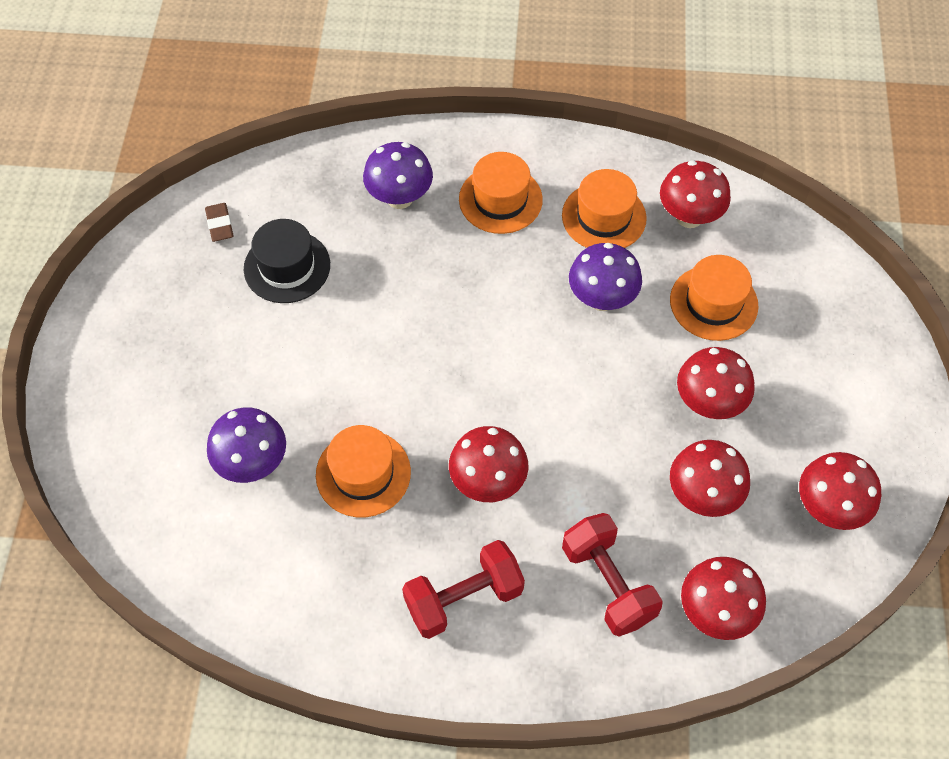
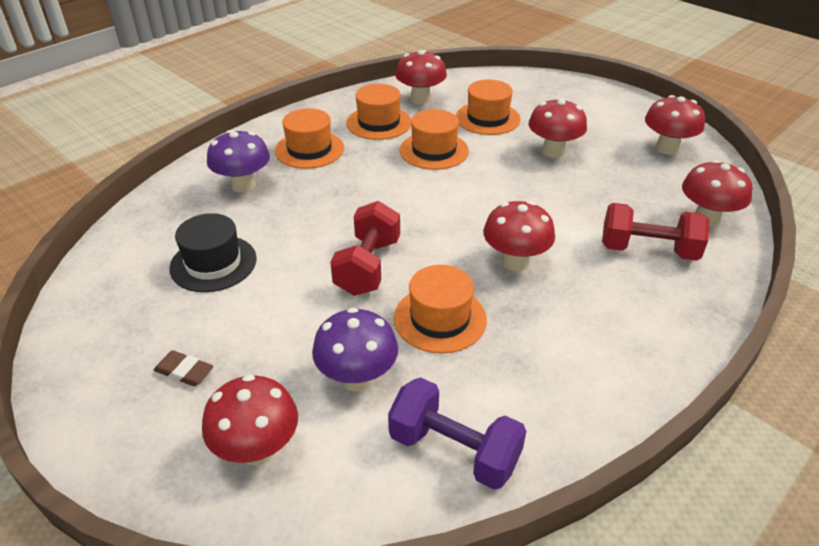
camera: 50 degrees left, 20 degrees down
brown eraser [205,203,234,242] -> brown eraser moved to [154,350,213,386]
red dumbbell [402,540,525,639] -> red dumbbell moved to [330,201,400,296]
purple mushroom [569,243,642,311] -> orange hat [400,109,469,170]
red mushroom [670,440,750,517] -> red mushroom moved to [202,374,298,466]
none -> purple dumbbell [388,377,526,490]

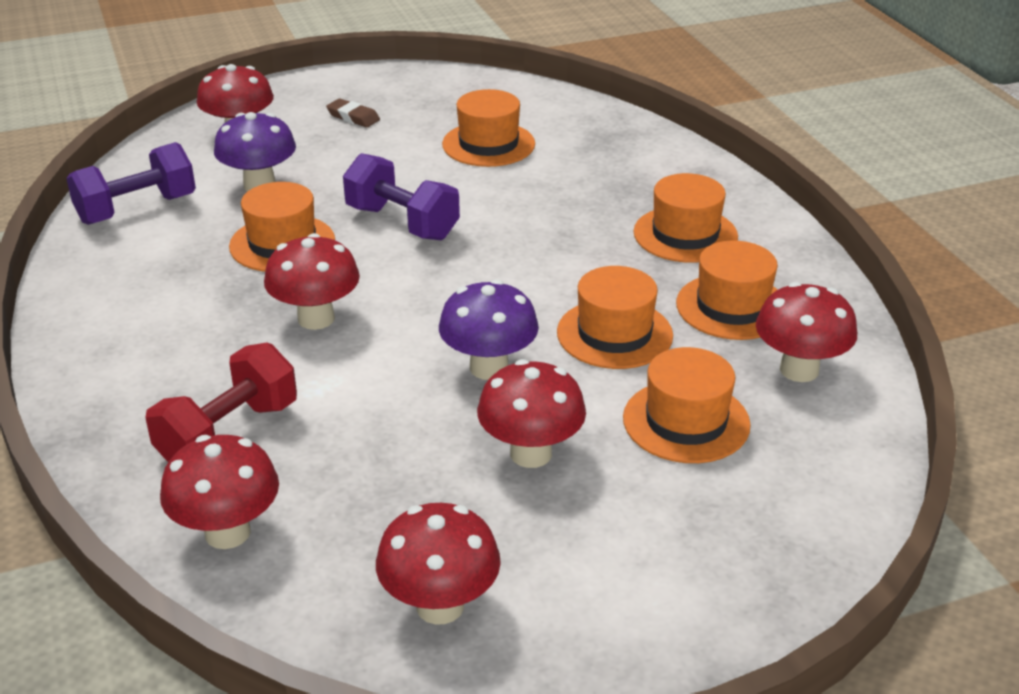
camera: 115 degrees right, 5 degrees down
brown eraser [154,350,213,386] -> brown eraser turned 75 degrees clockwise [326,98,380,127]
black hat [169,213,257,292] -> orange hat [442,89,535,167]
purple mushroom [207,130,270,193] -> purple mushroom moved to [439,279,539,380]
red dumbbell [330,201,400,296] -> purple dumbbell [343,153,460,240]

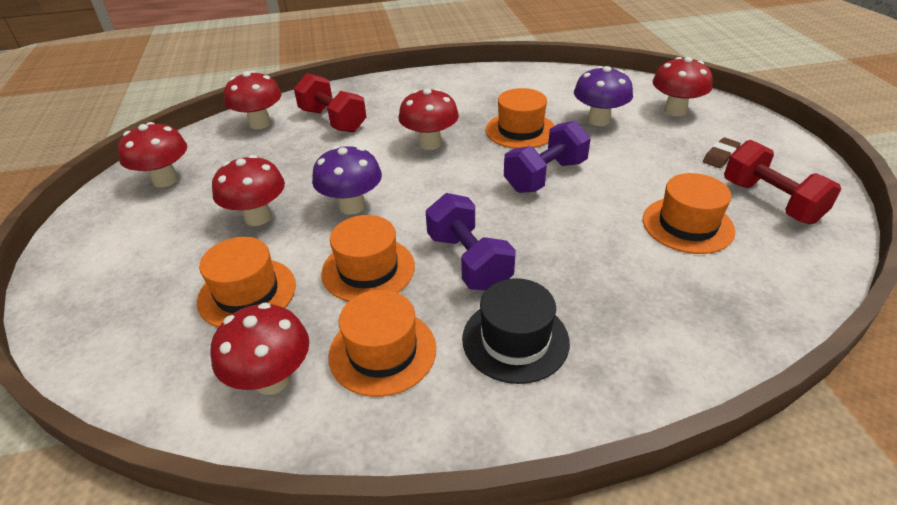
camera: 100 degrees right, 5 degrees up
purple dumbbell [66,142,196,225] -> purple dumbbell moved to [426,193,516,291]
orange hat [634,173,738,263] -> black hat [462,278,570,384]
none -> red dumbbell [724,140,841,224]

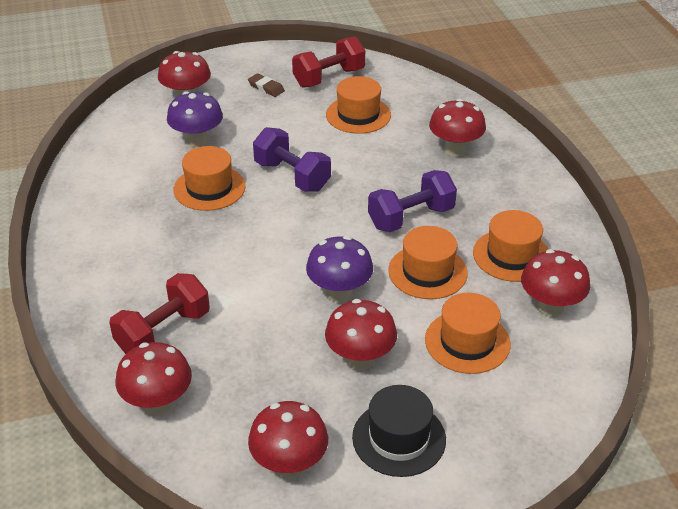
camera: 95 degrees left, 0 degrees up
red mushroom [399,88,459,150] -> red mushroom moved to [429,99,486,156]
black hat [462,278,570,384] -> black hat moved to [352,385,446,477]

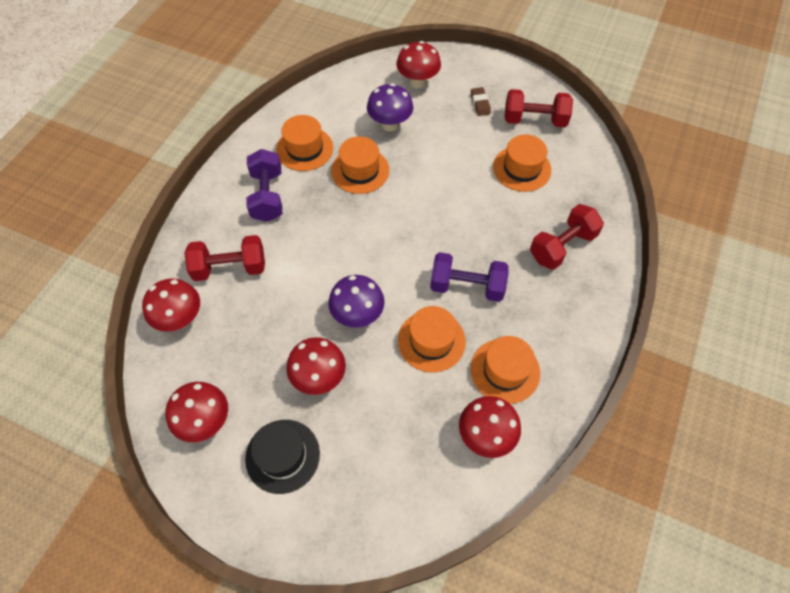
camera: 40 degrees right, 20 degrees up
purple dumbbell [253,127,331,192] -> purple dumbbell moved to [246,149,282,222]
orange hat [425,293,511,374] -> orange hat moved to [276,115,333,171]
red mushroom [429,99,486,156] -> red dumbbell [530,204,604,270]

